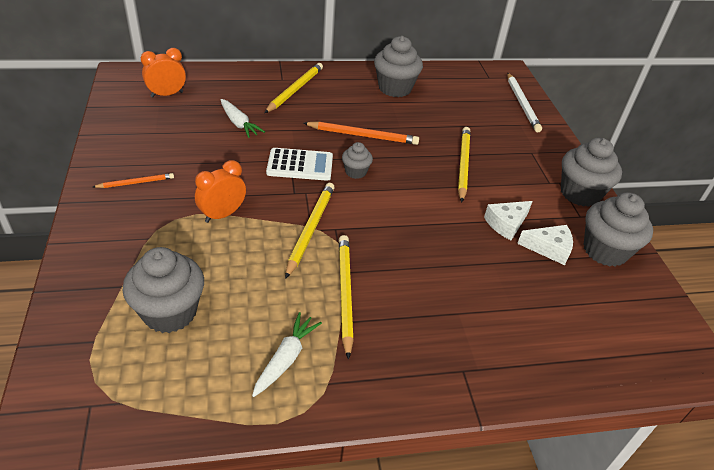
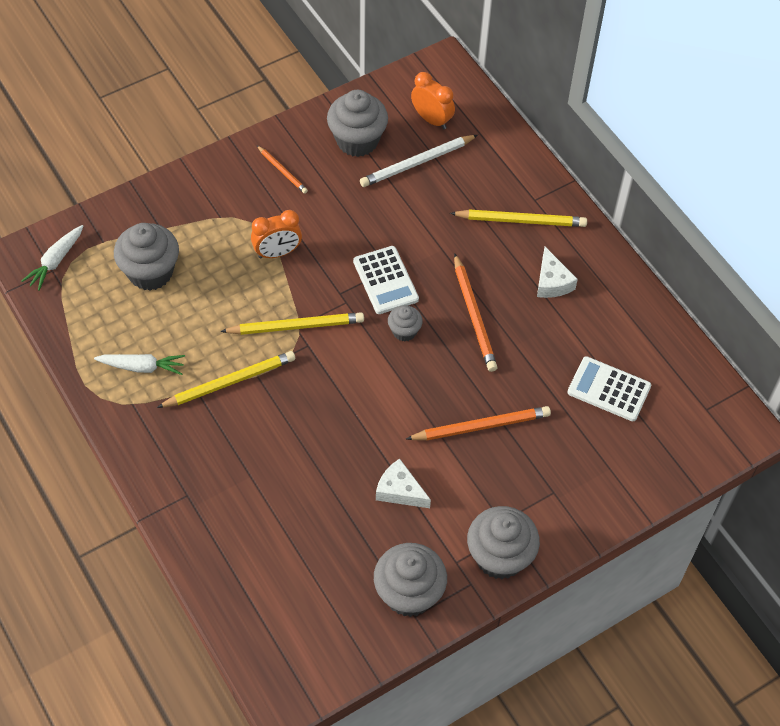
camera: 70 degrees right, 15 degrees up
orange clock [195,160,246,223] -> orange clock turned 135 degrees clockwise [251,210,302,259]
white carrot [221,99,265,138] -> white carrot moved to [21,225,83,291]
grey cupcake [374,36,423,97] -> grey cupcake moved to [327,90,388,157]
yellow pencil [458,127,470,202] -> orange pencil [406,406,551,440]
white pencil [507,73,542,132] -> white pencil moved to [360,135,478,187]
white cheese [517,225,573,265] -> white cheese moved to [537,247,578,298]
none -> white calculator [567,356,651,421]

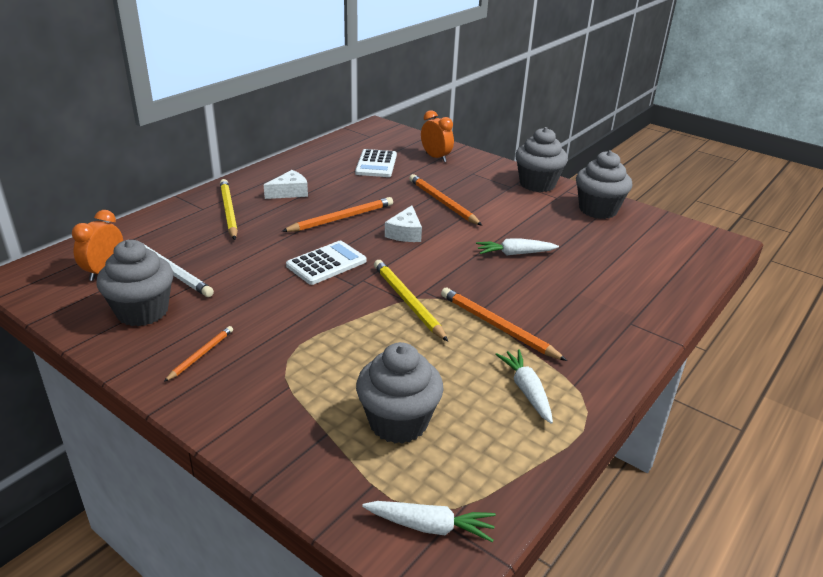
camera: 110 degrees left, 25 degrees down
yellow pencil [157,351,295,408] -> orange pencil [441,287,567,361]
orange clock [251,210,302,259] -> orange clock moved to [421,110,454,162]
white cheese [376,459,431,508] -> white cheese moved to [385,205,422,242]
grey cupcake [388,305,423,342] -> none
none -> white carrot [476,238,559,255]

